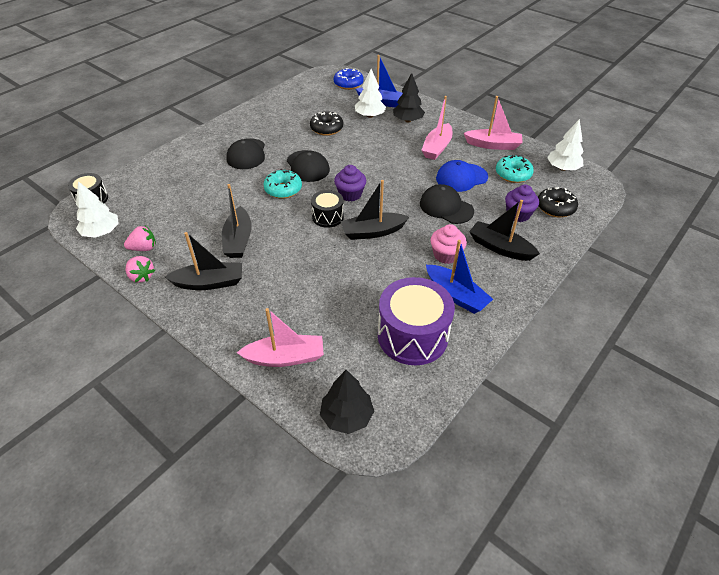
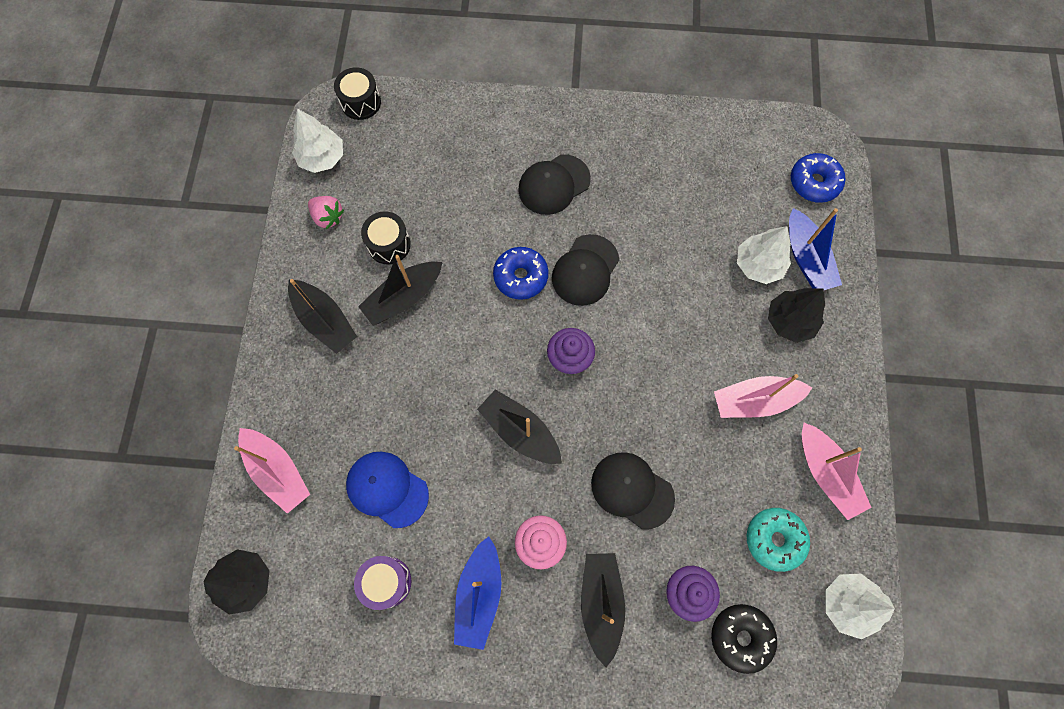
camera: 55 degrees right, 25 degrees up
pink strawberry [126,256,155,283] -> none
turquoise donut [263,169,302,199] -> blue donut [493,247,548,300]
black donut [310,111,343,136] -> none
black drum [311,190,344,228] -> black drum moved to [361,211,411,265]
purple drum [378,277,455,365] -> purple drum [354,556,411,610], size x0.55
black cap [420,184,474,224] -> black cap turned 60 degrees counterclockwise [591,452,675,530]
blue cap [436,160,488,192] -> blue cap moved to [346,452,429,528]

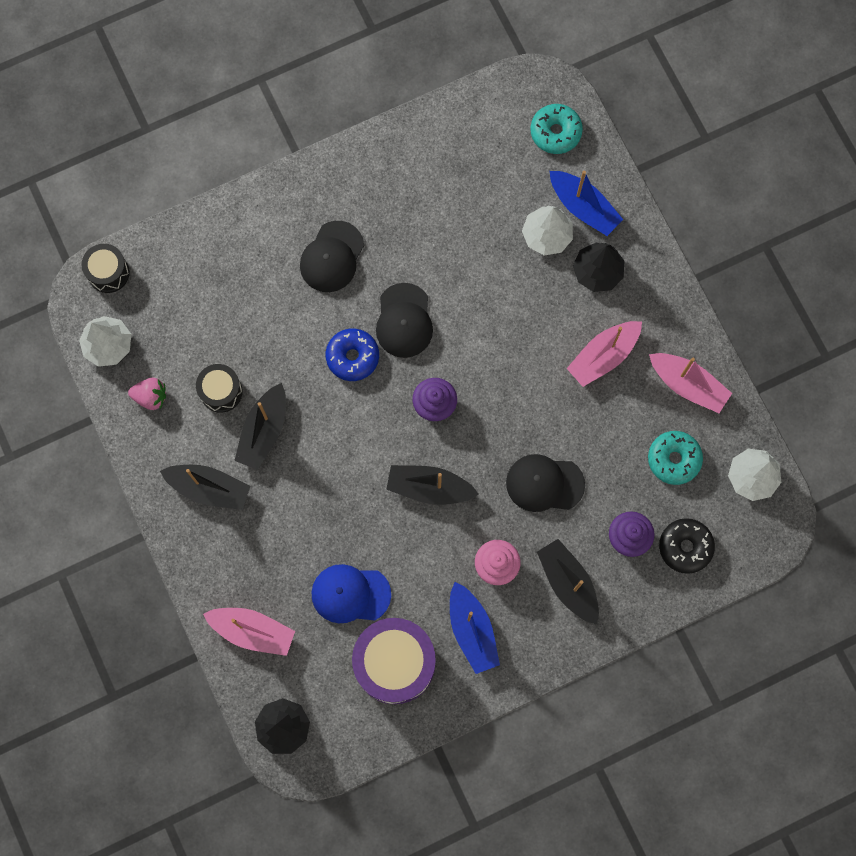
camera: 30 degrees left, 5 degrees up
purple drum [354,556,411,610] -> purple drum [352,618,436,704], size x1.82
blue donut [791,153,845,203] -> turquoise donut [530,104,583,154]

